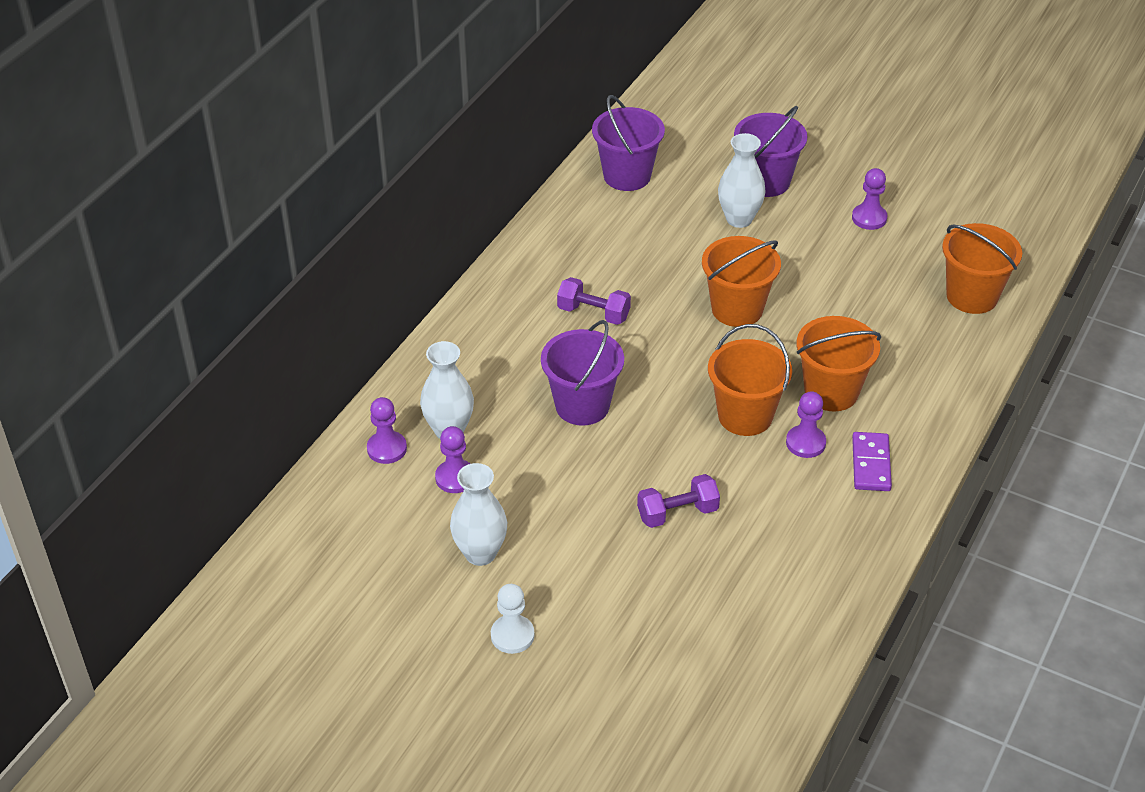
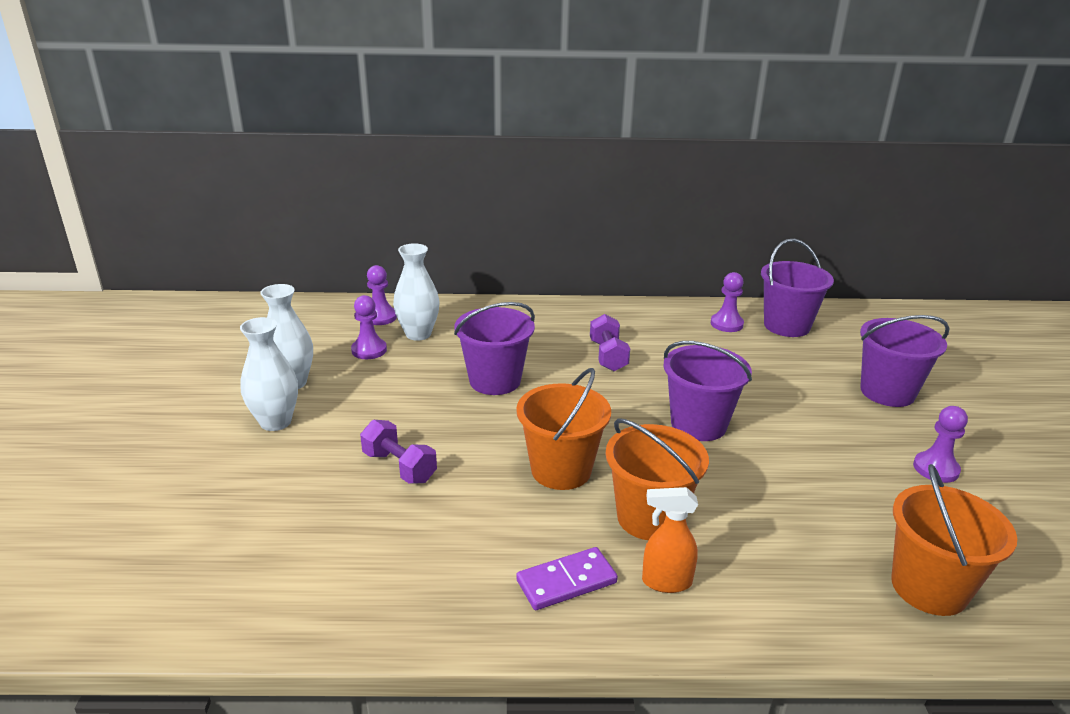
camera: 60 degrees right, 15 degrees down
white pawn [491,584,535,654] -> none
orange bucket [702,236,781,327] -> purple bucket [663,341,752,441]
white vase [718,133,766,228] -> white vase moved to [240,317,298,431]
purple pawn [786,391,826,458] -> purple pawn moved to [711,272,744,332]
none -> orange spray bottle [642,487,698,593]

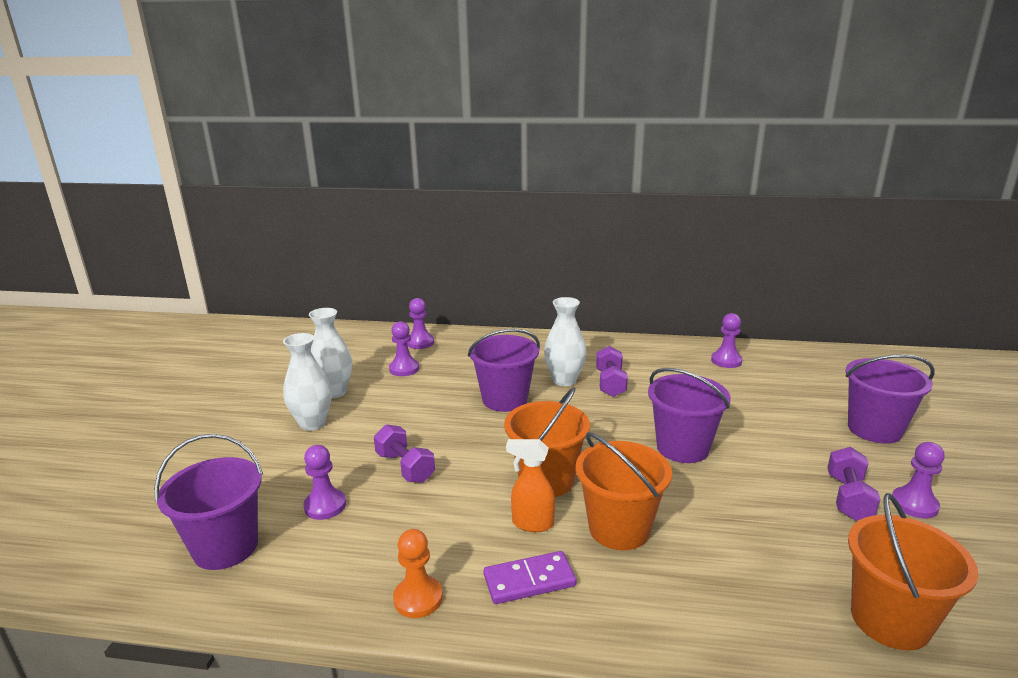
camera: 10 degrees right, 5 degrees down
white vase [393,243,440,341] -> white vase moved to [544,297,586,386]
orange spray bottle [642,487,698,593] -> orange spray bottle moved to [506,439,555,532]
purple bucket [761,239,834,337] -> purple bucket moved to [154,434,263,570]
none -> purple pawn [303,445,346,520]
none -> orange pawn [393,529,443,618]
none -> purple dumbbell [827,447,880,521]

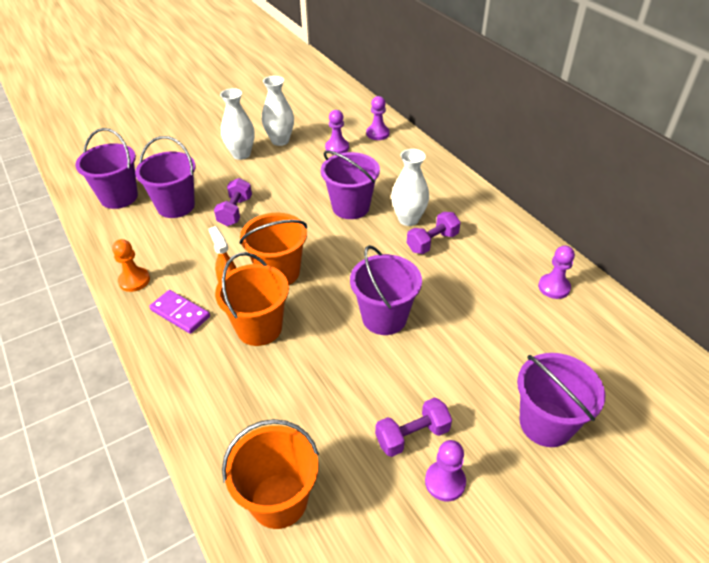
camera: 50 degrees right, 20 degrees up
purple pawn [303,445,346,520] -> purple bucket [135,136,195,218]

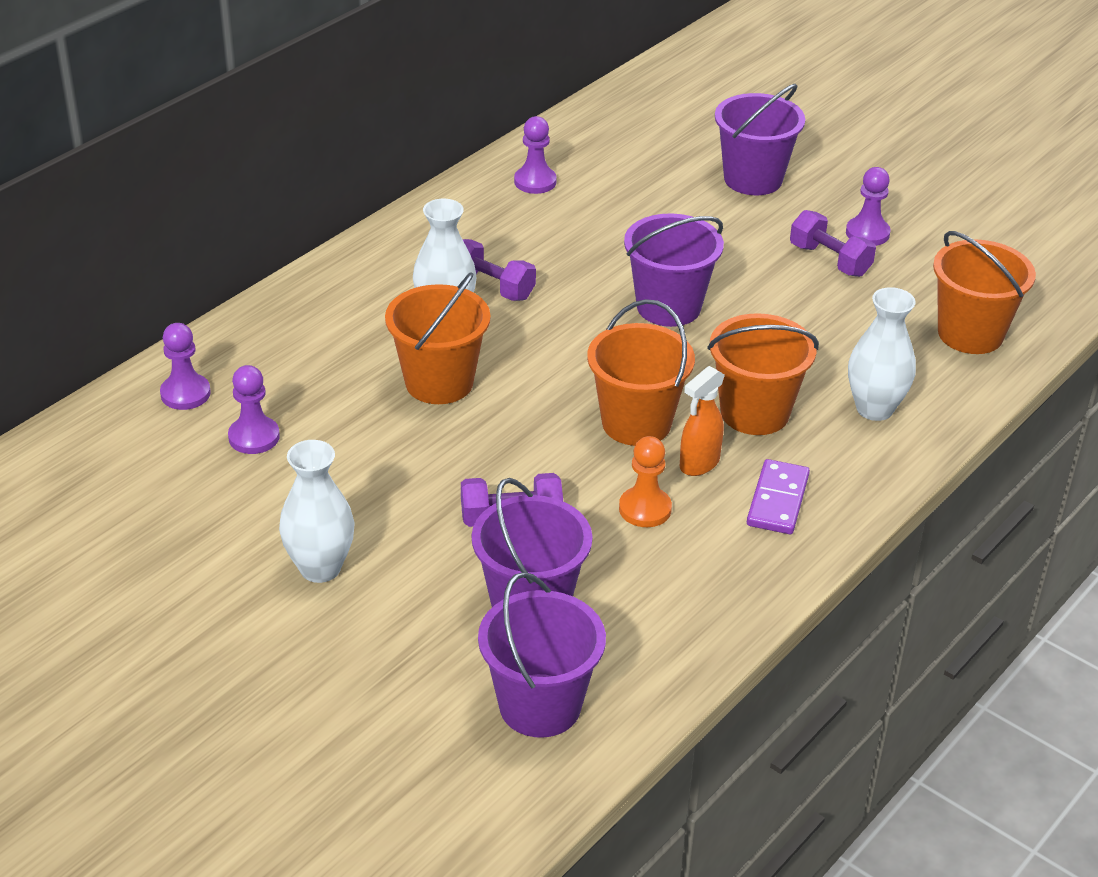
camera: 110 degrees left, 5 degrees down
orange pawn [112,239,150,292] -> orange pawn moved to [619,436,672,527]
white vase [262,76,294,146] -> white vase moved to [848,287,916,421]
purple bucket [321,150,380,219] -> orange bucket [385,272,491,404]

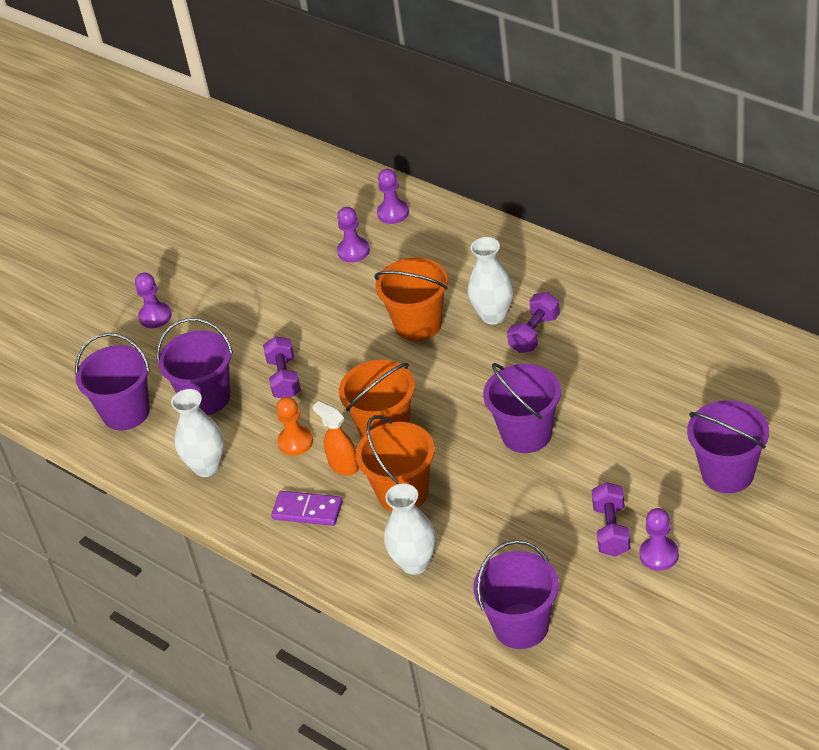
camera: 95 degrees right, 5 degrees up
white vase [279,440,355,583] -> white vase moved to [171,389,224,477]
purple pawn [514,116,557,194] -> purple pawn moved to [135,272,172,328]
purple dumbbell [790,210,876,277] -> purple dumbbell turned 45 degrees counterclockwise [592,482,631,557]
orange bucket [933,231,1036,354] -> purple bucket [473,540,559,649]

